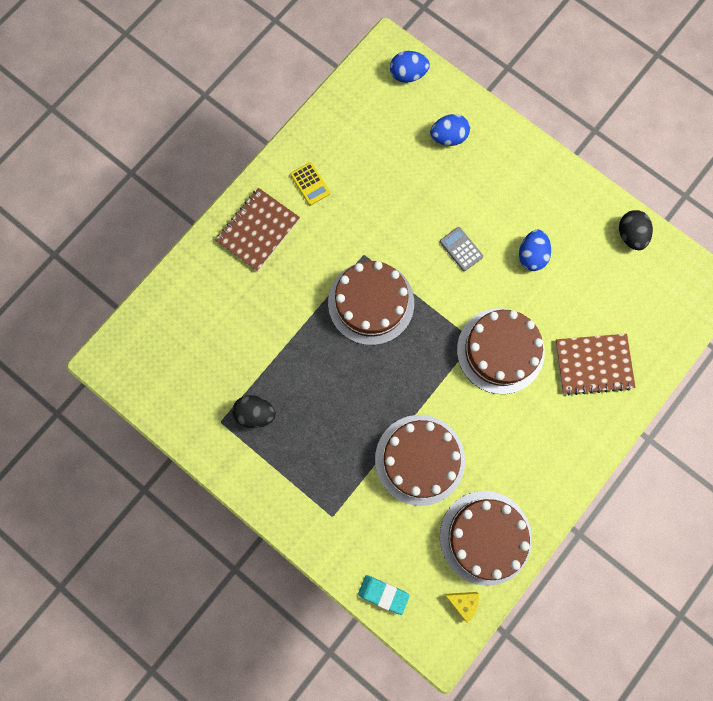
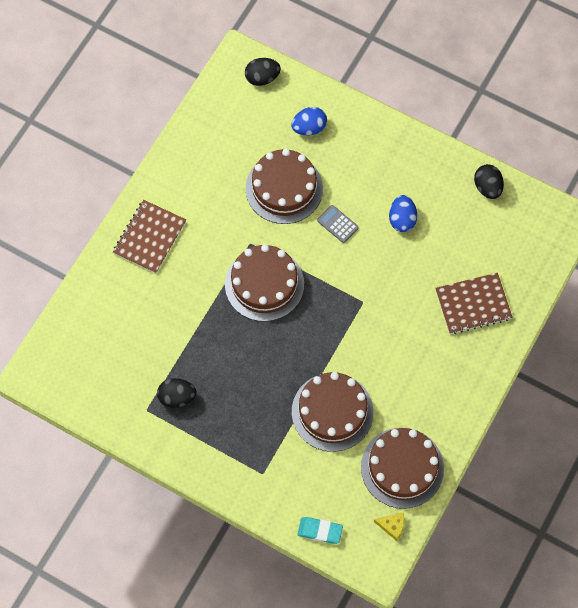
camera: 10 degrees left, 10 degrees down
yellow calculator [290,162,330,205] -> none
blue egg [390,51,430,83] -> black egg [245,58,281,86]
brown cake [457,308,545,394] -> brown cake moved to [246,149,323,224]

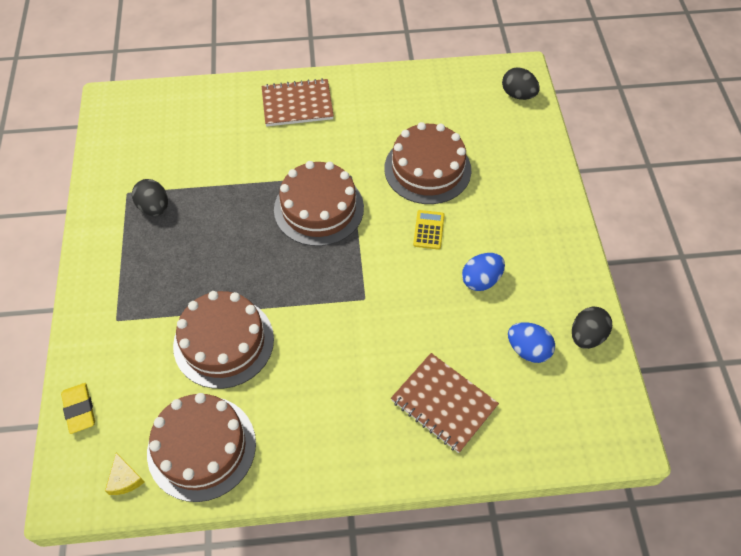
camera: 55 degrees right, 10 degrees down
blue egg [291,107,327,136] -> blue egg moved to [508,322,555,363]
turquoise eraser [298,517,343,544] -> yellow eraser [61,383,95,434]
grey calculator [317,205,359,243] -> yellow calculator [413,210,444,250]

